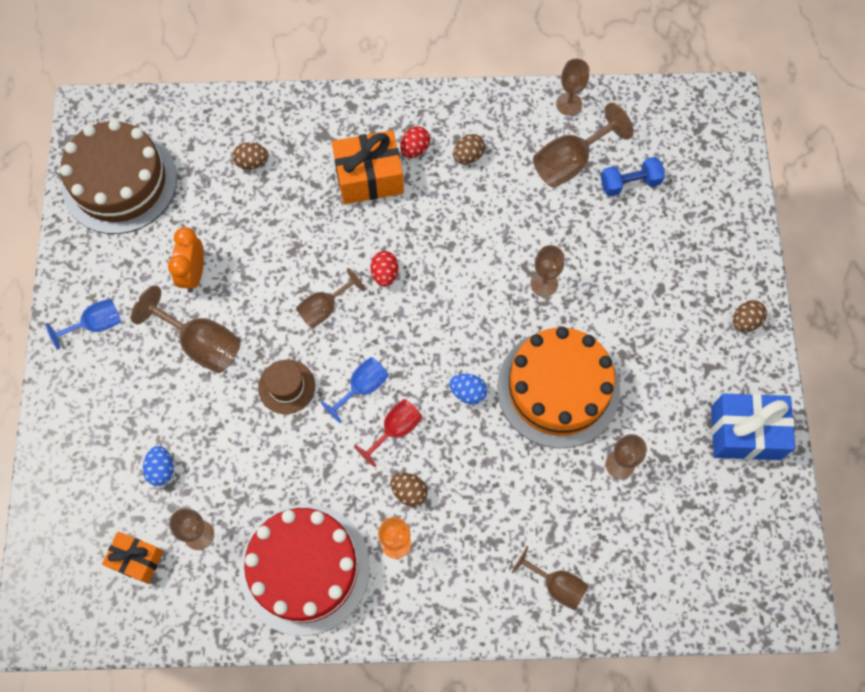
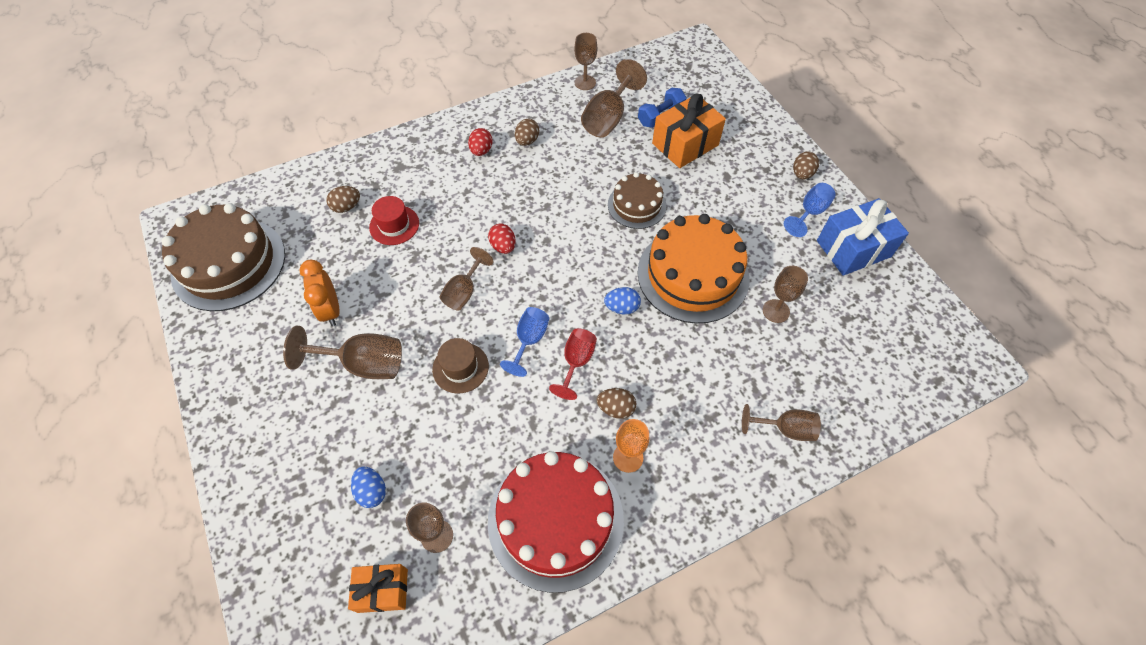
camera: 25 degrees left, 10 degrees down
blue goblet [46,299,121,350] -> blue goblet moved to [784,183,836,237]
orange gift [332,130,404,204] -> orange gift moved to [652,94,726,168]
brown goblet [530,245,565,297] -> brown cake [608,172,666,229]
none -> red hat [369,196,419,245]

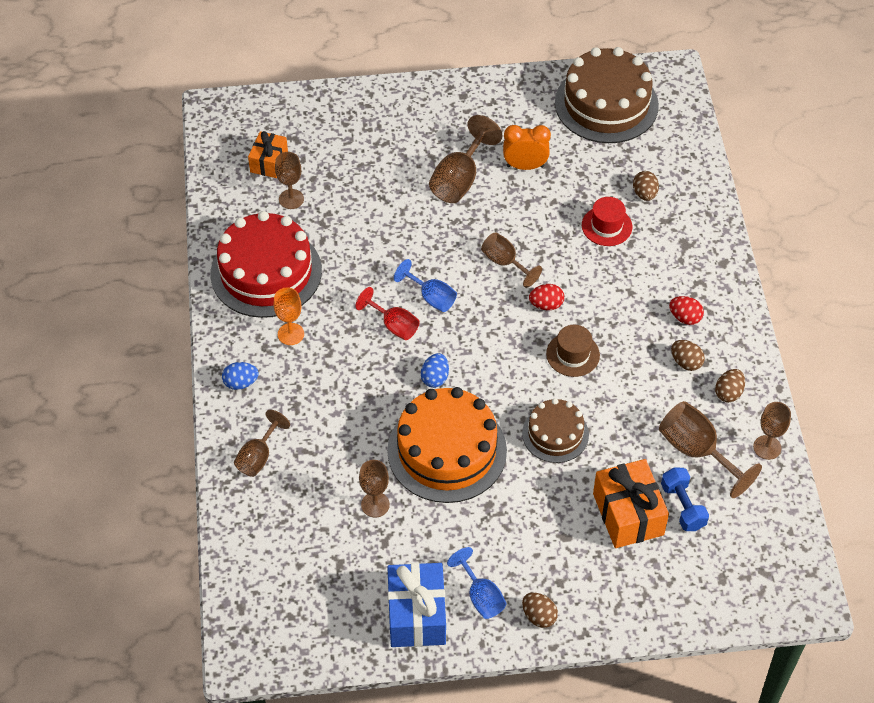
camera: 110 degrees right, 5 degrees down
blue egg [351,467,386,508] -> blue egg moved to [222,362,259,390]
brown hat [432,338,489,393] -> brown hat moved to [546,325,600,377]
brown egg [597,388,637,419] -> brown egg moved to [715,369,745,402]

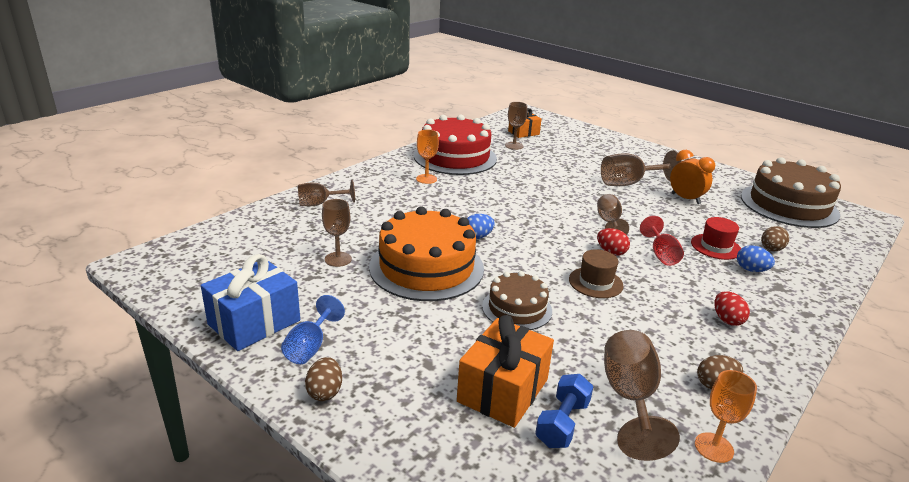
camera: 45 degrees right, 25 degrees down
blue egg [222,362,259,390] -> blue egg moved to [737,245,775,272]
red goblet [355,287,419,340] -> red goblet moved to [640,216,684,266]
blue goblet [394,259,457,312] -> none
brown egg [671,340,705,371] -> none
brown goblet [753,402,791,460] -> orange goblet [695,370,757,463]

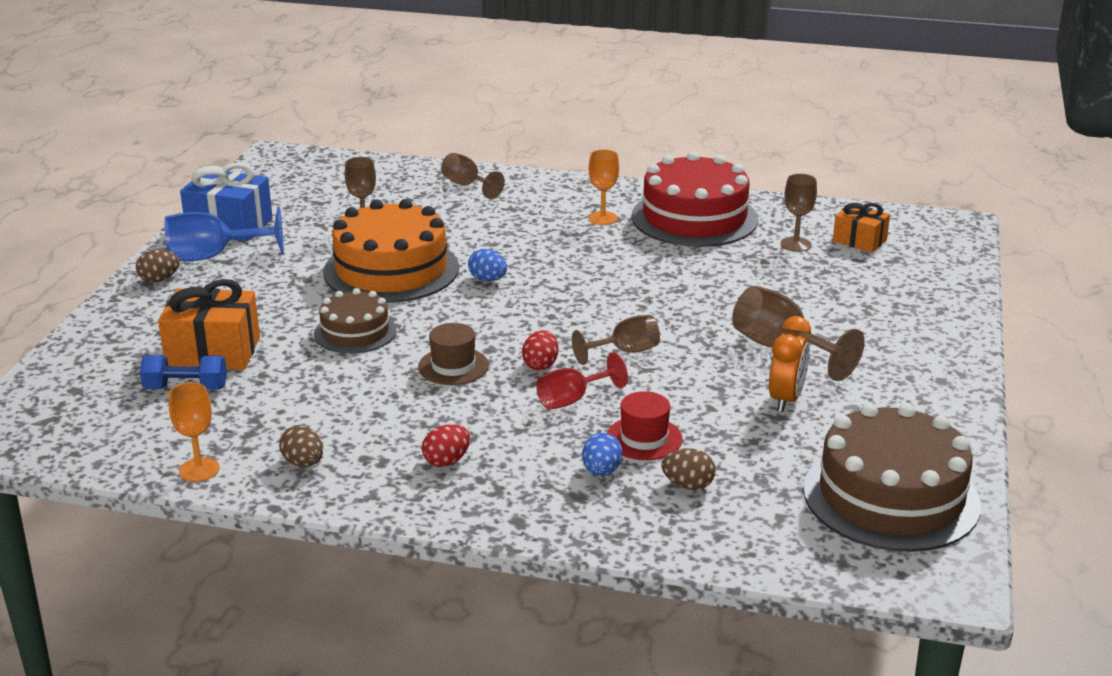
camera: 65 degrees right, 0 degrees up
blue goblet [281,295,345,364] -> blue goblet [165,206,284,261], size x1.54
brown goblet [604,330,680,461] -> none

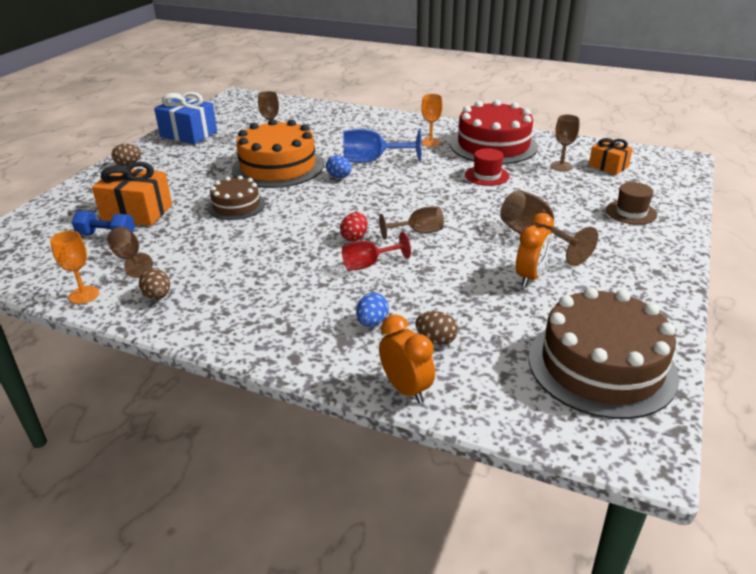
camera: 10 degrees right, 5 degrees up
blue goblet [165,206,284,261] -> blue goblet moved to [343,128,422,163]
brown hat [418,323,489,385] -> brown hat moved to [606,182,657,225]
red egg [422,424,470,467] -> none
brown goblet [441,153,505,199] -> brown goblet moved to [107,227,153,278]
red hat [607,391,682,460] -> red hat moved to [465,148,510,186]
none -> orange clock [379,314,435,404]

